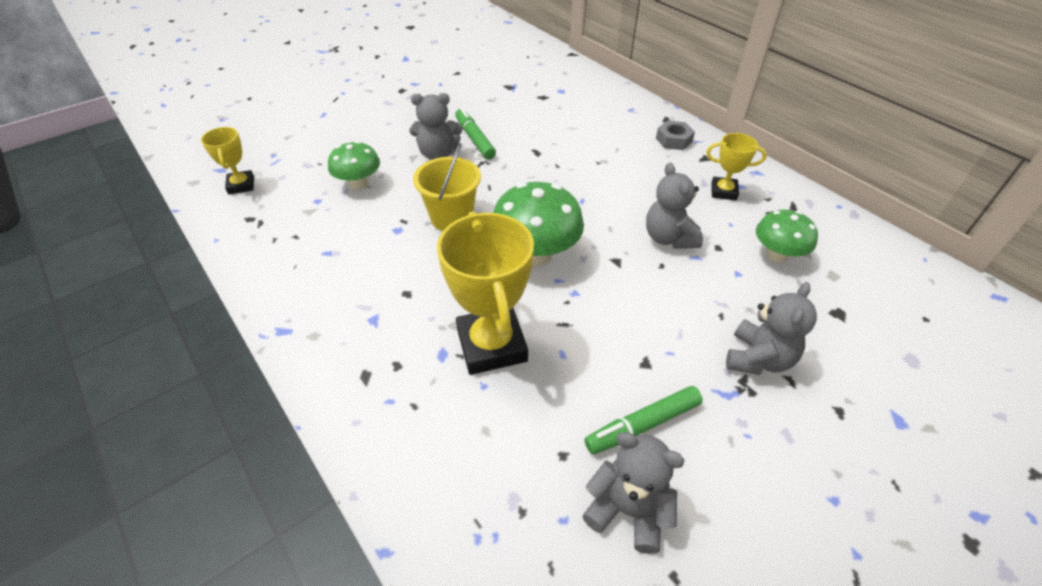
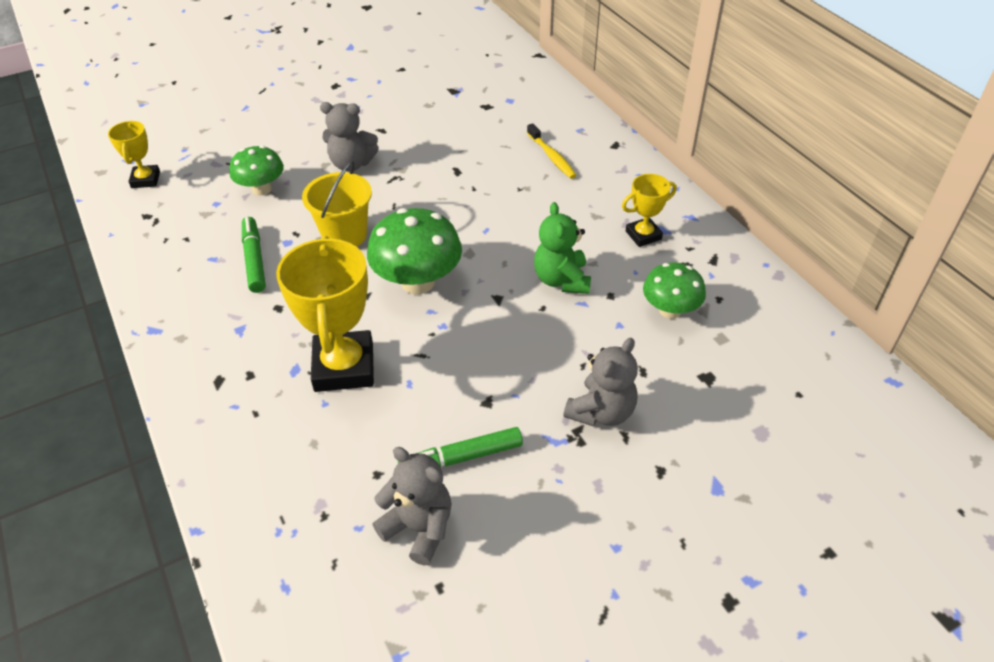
camera: 10 degrees right, 0 degrees up
green marker [455,108,496,160] -> green marker moved to [242,217,266,293]
grey teddy bear [646,163,703,249] -> green teddy bear [534,202,591,294]
grey nut [656,120,695,150] -> none
yellow trophy [706,133,767,201] -> yellow trophy turned 45 degrees counterclockwise [622,174,677,247]
none -> yellow toothbrush [527,123,577,179]

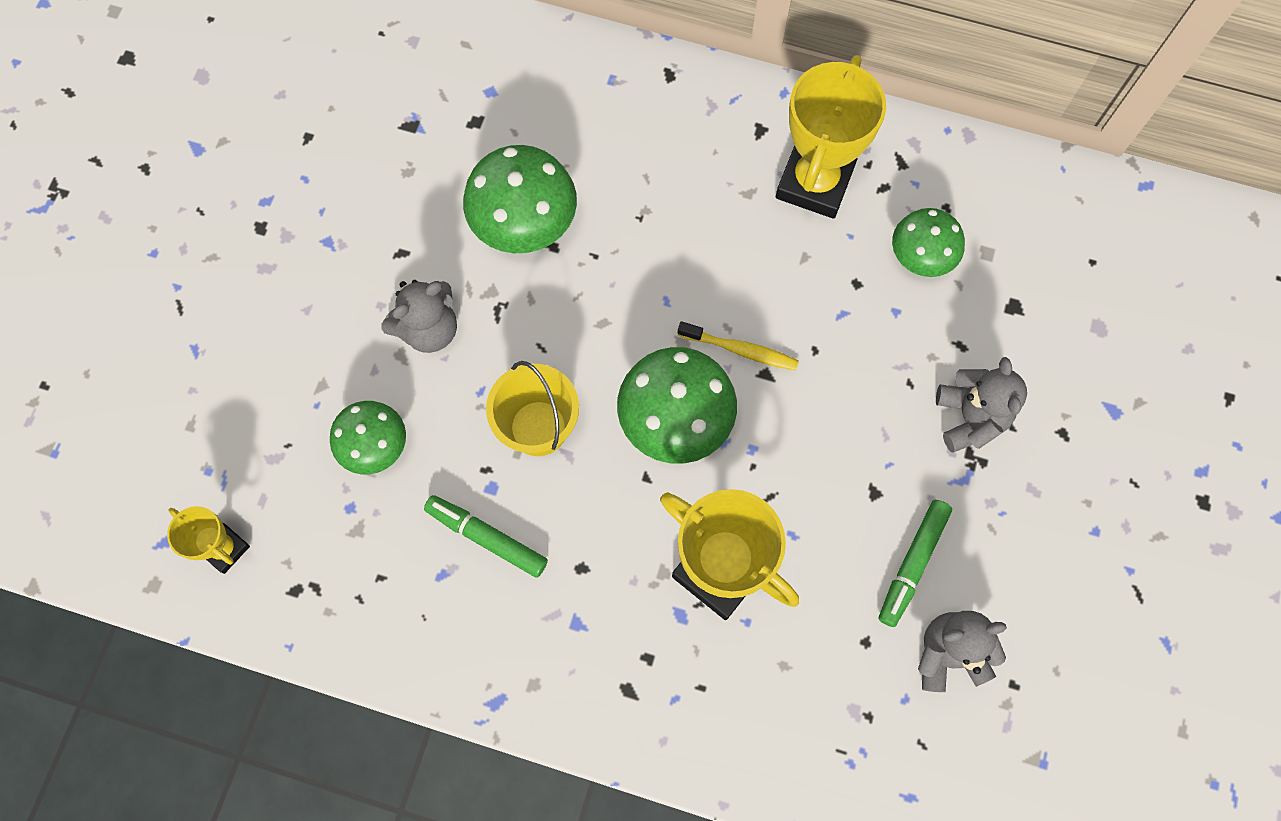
camera: 45 degrees left, 25 degrees up
yellow toothbrush [527,123,577,179] -> yellow toothbrush moved to [678,321,799,371]
green teddy bear [534,202,591,294] -> none
yellow trophy [622,174,677,247] -> yellow trophy [776,55,886,219], size x1.89
none -> green mushroom [463,145,577,253]

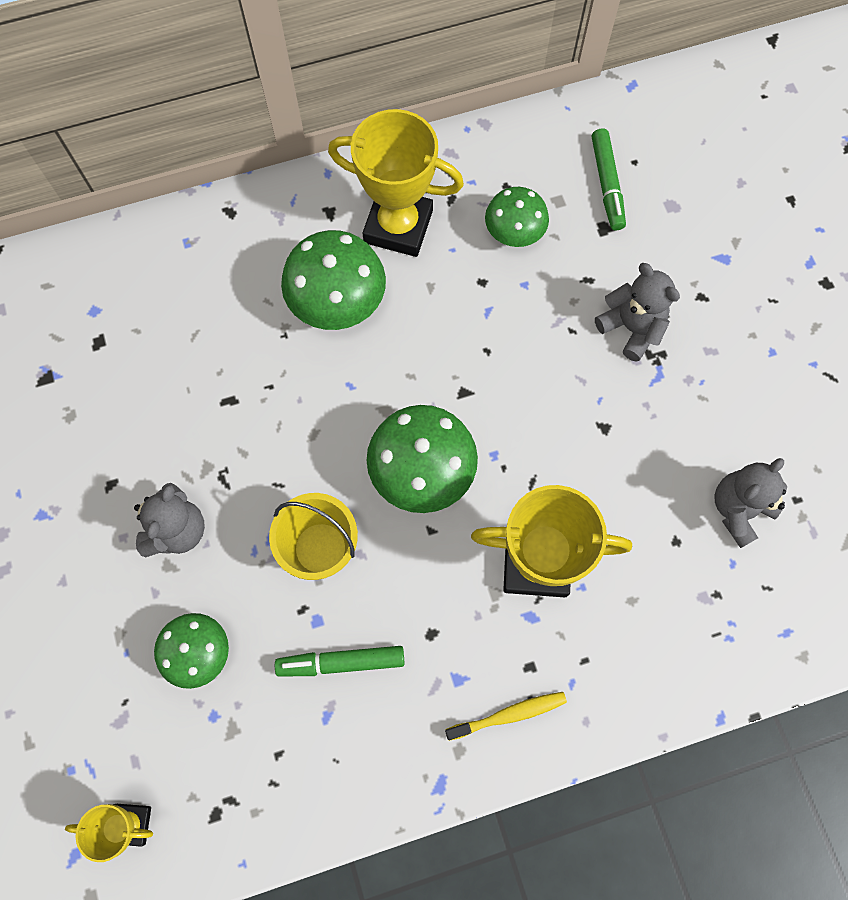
camera: 35 degrees left, 0 degrees up
green mushroom [463,145,577,253] -> green mushroom moved to [281,230,386,330]
yellow toothbrush [678,321,799,371] -> yellow toothbrush moved to [445,692,567,741]
yellow trophy [776,55,886,219] -> yellow trophy turned 60 degrees counterclockwise [328,109,464,257]
green marker [879,500,952,627] -> green marker moved to [592,128,626,231]

